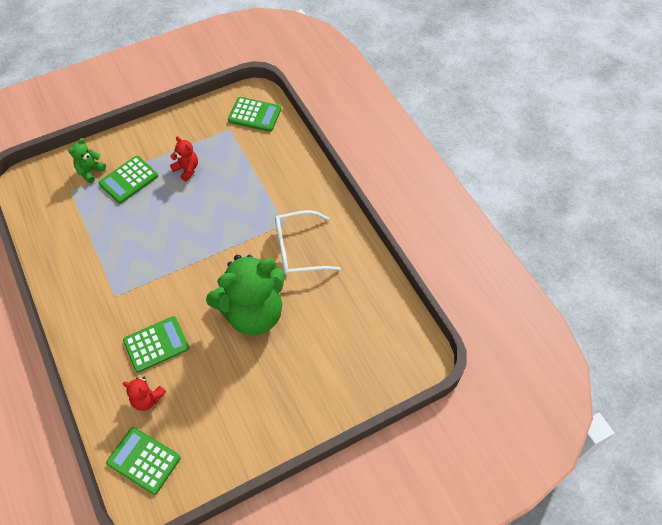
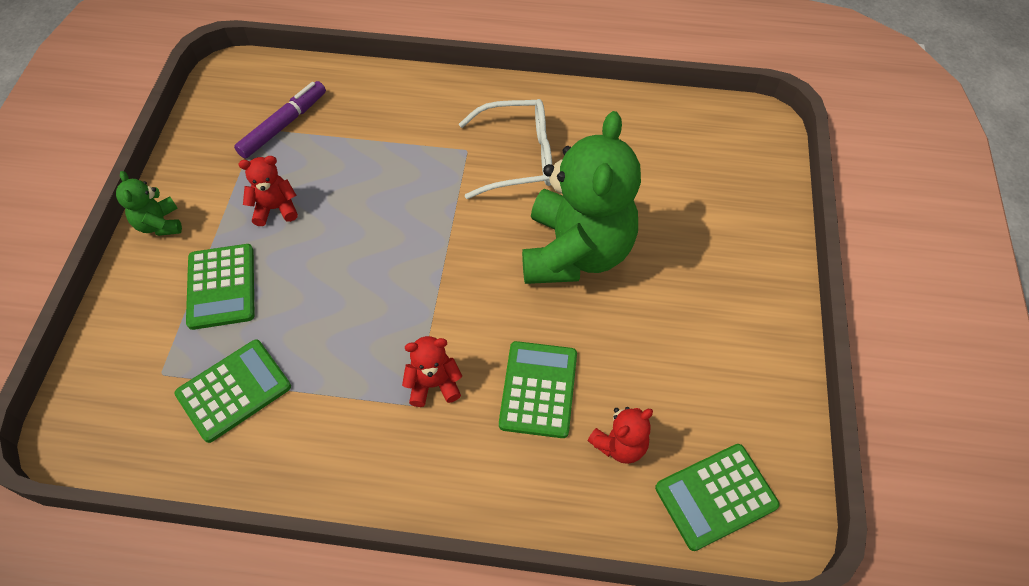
camera: 55 degrees left, 0 degrees up
green teddy bear [68,138,106,183] -> green teddy bear moved to [116,171,182,236]
green calculator [228,97,281,132] -> green calculator moved to [174,340,291,443]
white glasses [275,210,341,275] -> white glasses turned 120 degrees counterclockwise [459,99,552,199]
none -> purple marker [234,81,326,159]
none -> red teddy bear [402,336,462,407]

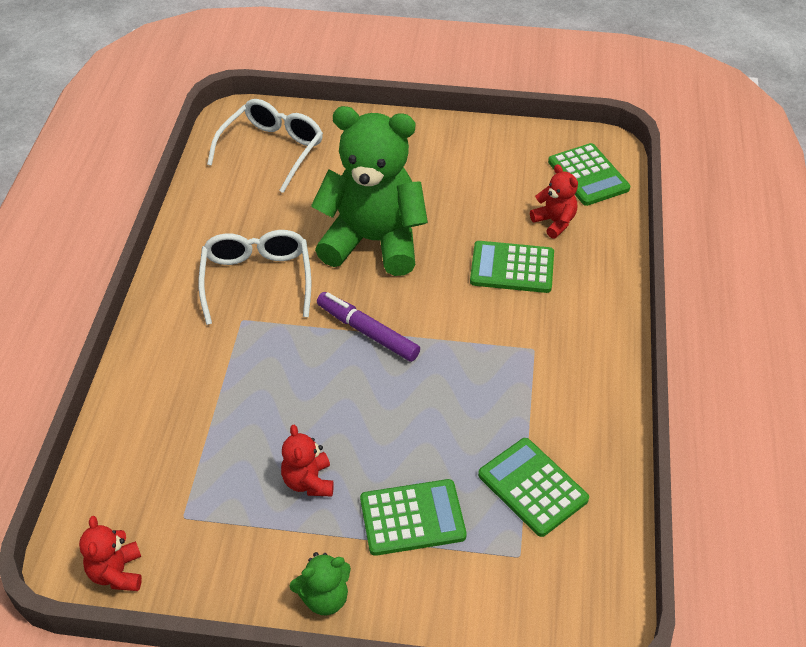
camera: 90 degrees left, 10 degrees down
purple marker [234,81,326,159] -> purple marker moved to [317,292,420,362]
red teddy bear [402,336,462,407] -> red teddy bear moved to [79,516,142,591]
none -> white glasses [207,99,323,193]

